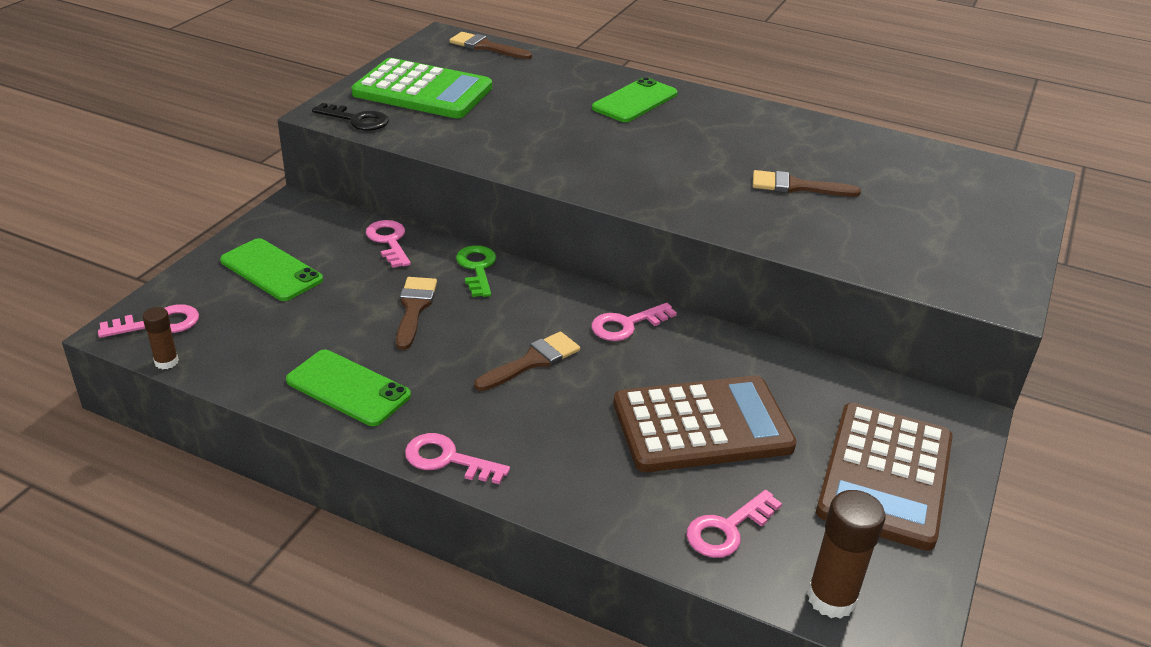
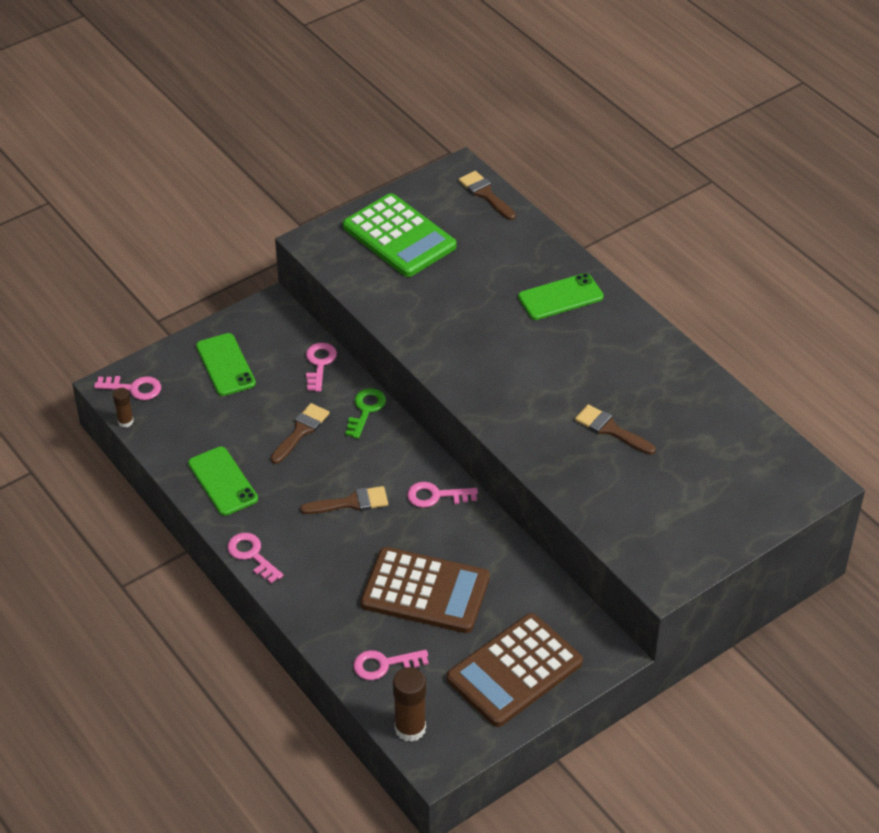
camera: 30 degrees right, 10 degrees up
black key [312,103,389,131] -> none

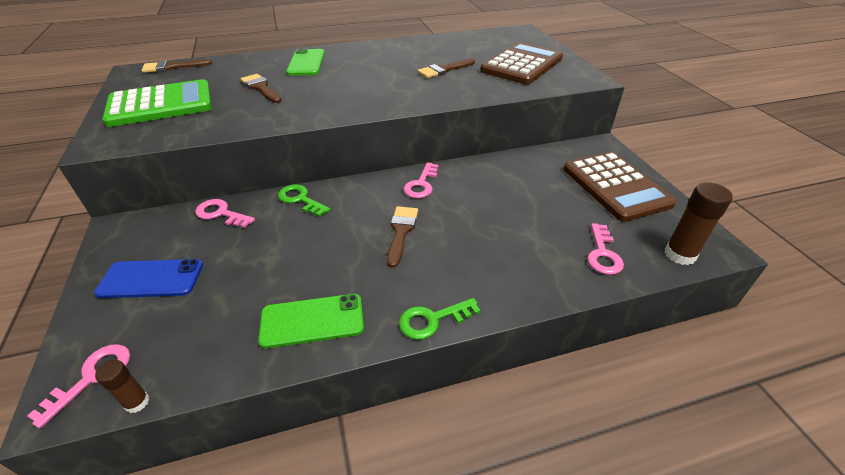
camera: 70 degrees left, 5 degrees down
green phone [196,333,256,396] -> blue phone [94,259,203,298]
pink key [227,533,283,583] -> green key [399,298,481,340]
brown brush [271,403,330,464] -> brown brush moved to [240,74,282,103]
brown calculator [361,547,490,633] -> brown calculator moved to [480,42,563,85]

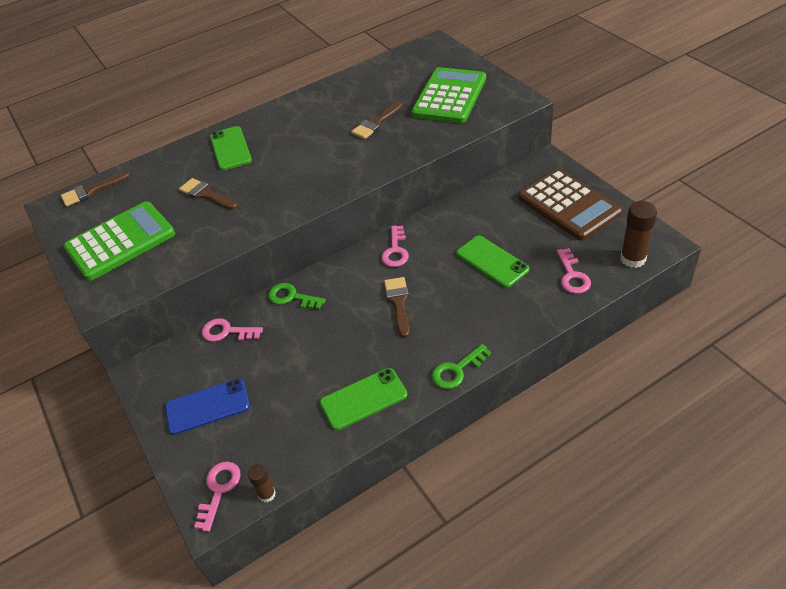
camera: 10 degrees left, 5 degrees up
brown calculator [480,42,563,85] -> green calculator [412,67,486,123]
none -> green phone [456,236,529,288]

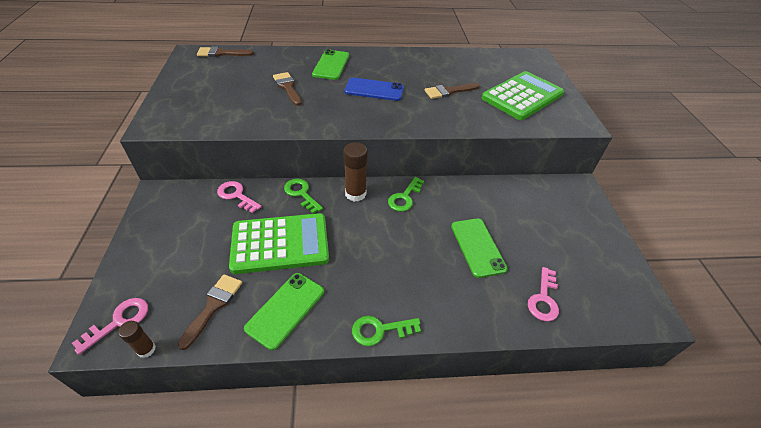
camera: 20 degrees right, 0 degrees up
green calculator [64,201,175,281] -> green calculator moved to [229,213,329,274]
blue phone [165,378,250,435] -> blue phone moved to [344,78,404,101]
green phone [320,368,408,430] -> green phone turned 60 degrees counterclockwise [244,273,324,350]
pink key [381,225,409,267] -> green key [388,177,424,212]
brown brush [384,277,410,338] -> brown brush moved to [178,274,242,350]
brown calculator [518,169,622,241] -> none
brown glue stick [620,201,657,268] -> brown glue stick moved to [343,142,368,202]

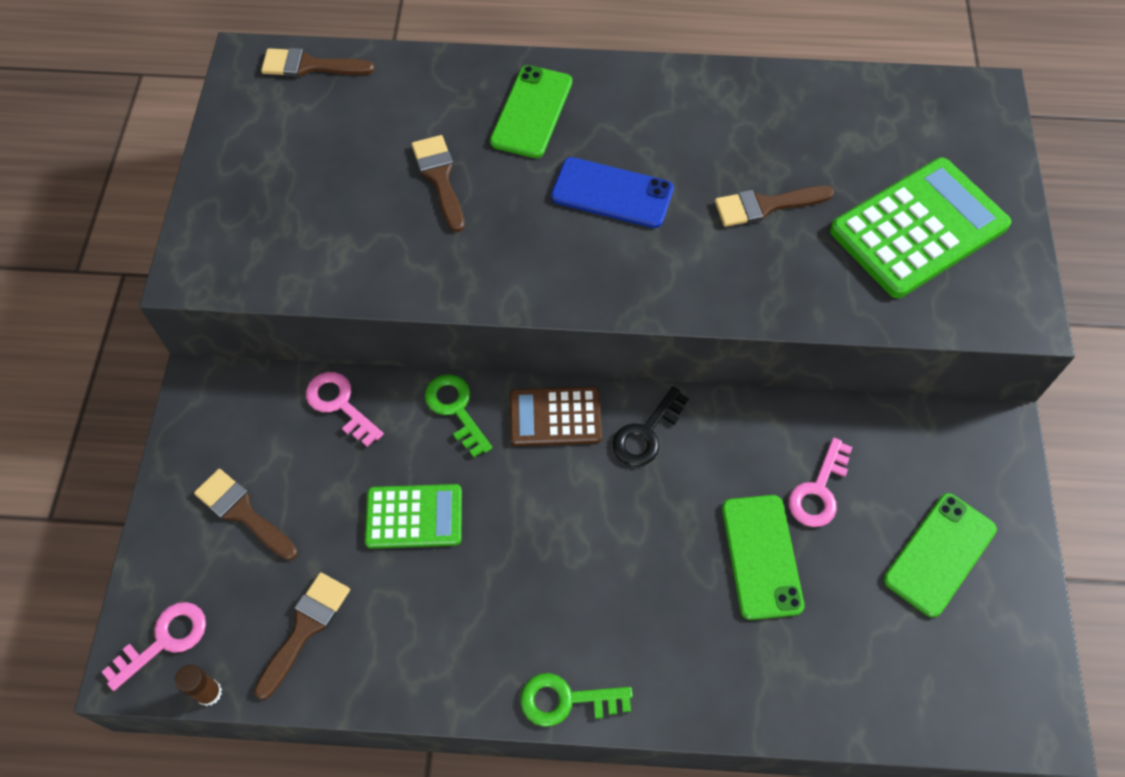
camera: 10 degrees right, 15 degrees up
green calculator [229,213,329,274] -> green calculator [365,484,462,549], size x0.59
green phone [244,273,324,350] -> green phone moved to [884,493,997,618]
brown glue stick [343,142,368,202] -> brown calculator [510,387,602,446]
green key [388,177,424,212] -> black key [612,387,689,466]
pink key [528,267,559,321] -> pink key moved to [789,438,853,527]
none -> brown brush [194,469,298,561]

